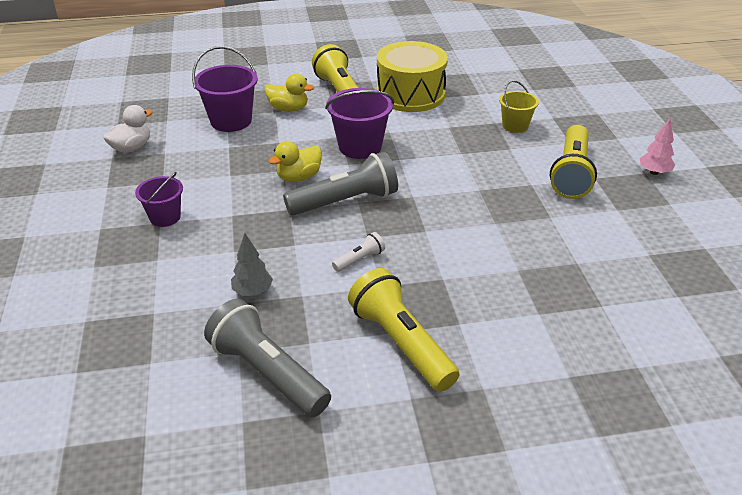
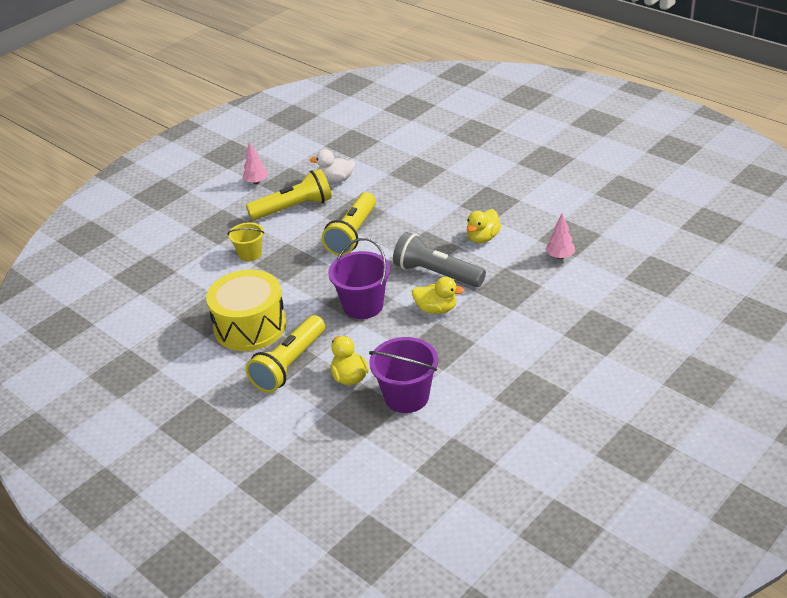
camera: 125 degrees left, 0 degrees up
white duck [103,105,153,153] -> white duck moved to [310,149,355,182]
purple bucket [135,172,183,227] -> none
grey flashlight [204,299,331,417] -> none
grey tree [231,233,273,296] -> pink tree [545,213,575,259]
white flashlight [332,232,385,272] -> yellow duck [467,209,501,243]
yellow flashlight [348,268,459,392] -> yellow flashlight moved to [322,192,376,256]

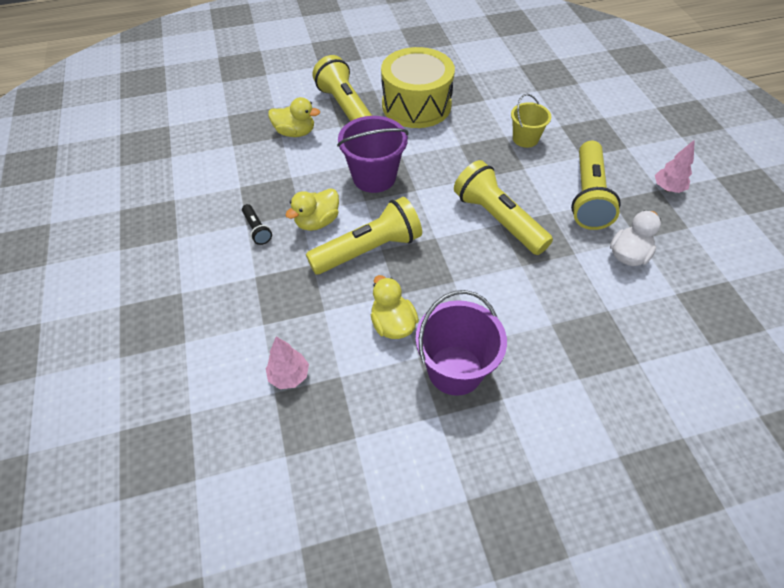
camera: 120 degrees right, 15 degrees up
purple bucket [369,337,438,413] -> purple bucket moved to [416,290,507,396]
grey flashlight [393,232,486,287] -> yellow flashlight [306,197,422,275]
none -> black flashlight [242,204,272,245]

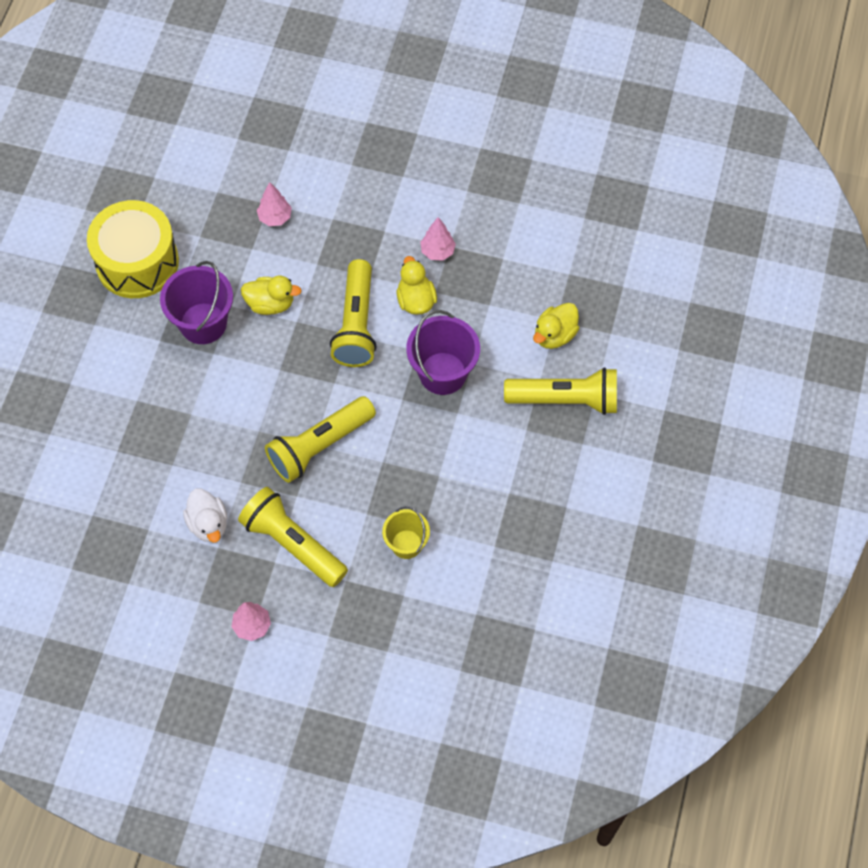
camera: 120 degrees right, 10 degrees up
black flashlight [242,204,272,245] -> pink tree [420,217,456,261]
yellow drum [381,47,455,128] -> yellow drum moved to [87,200,179,298]
yellow flashlight [454,160,553,255] -> yellow flashlight turned 150 degrees clockwise [265,396,376,483]

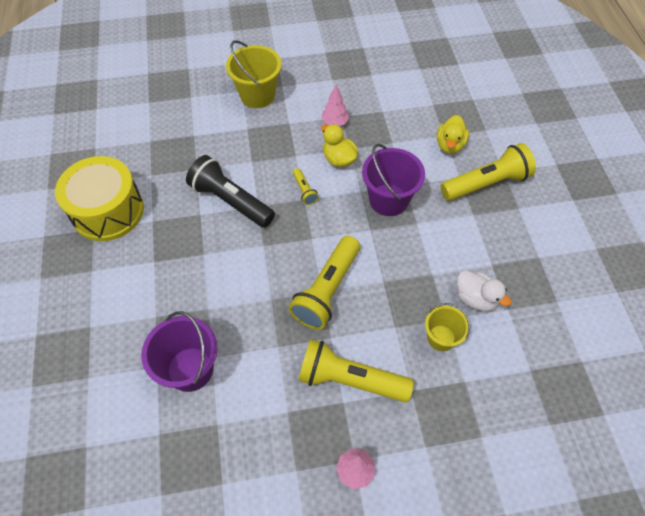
camera: 25 degrees left, 5 degrees down
purple bucket [160,261,233,344] -> purple bucket moved to [141,311,217,392]
white duck [183,489,227,543] -> white duck moved to [457,270,511,311]
yellow duck [241,276,302,315] -> black flashlight [186,155,275,228]
pink tree [257,182,292,226] -> none
yellow flashlight [330,259,377,367] -> yellow flashlight [293,168,319,205], size x0.46
none -> yellow bucket [226,40,282,108]

